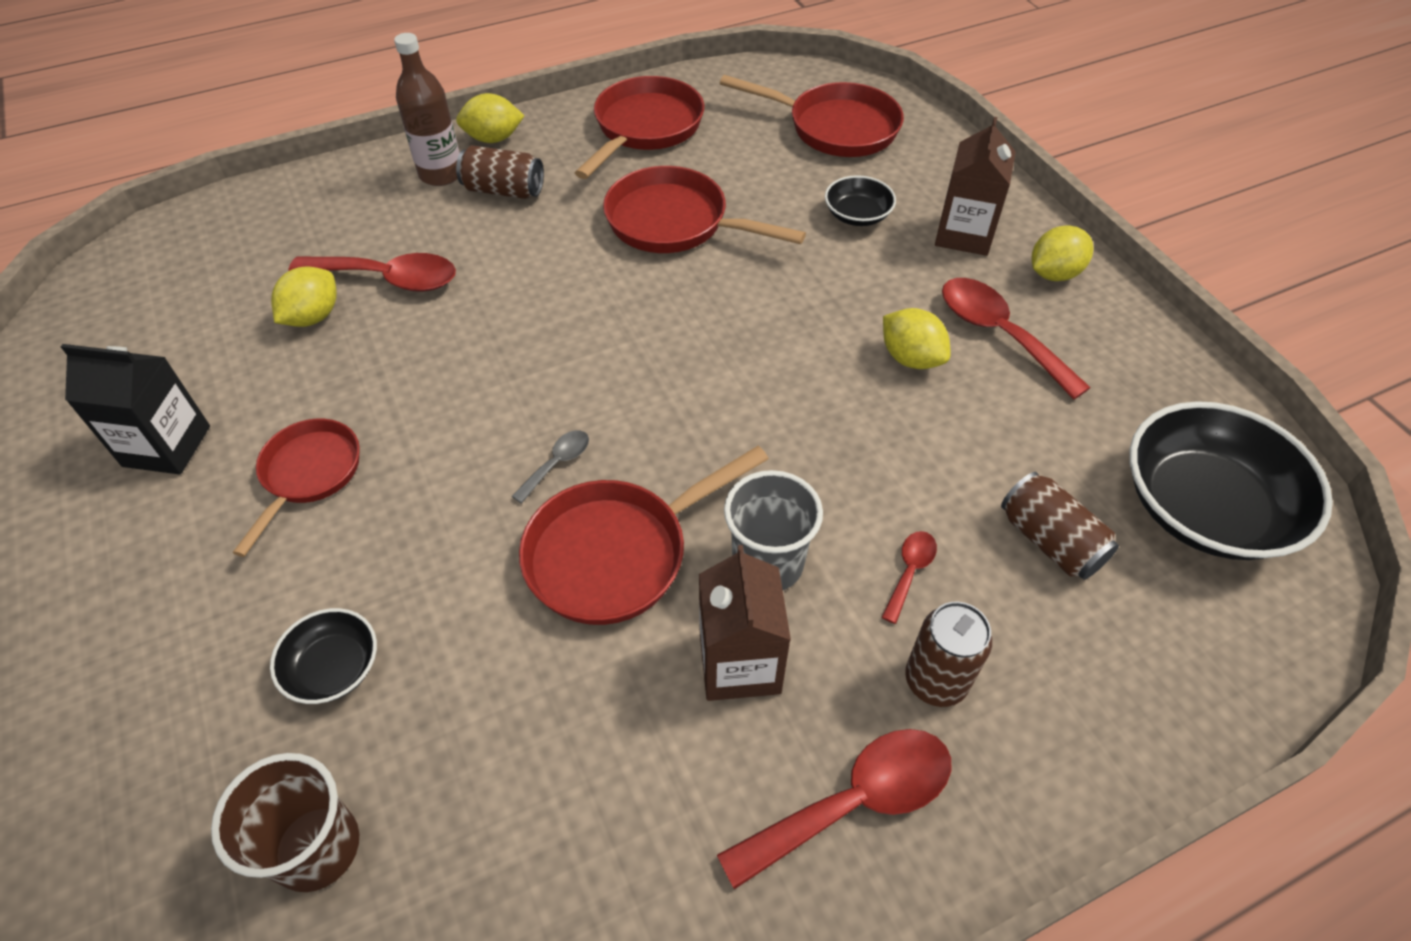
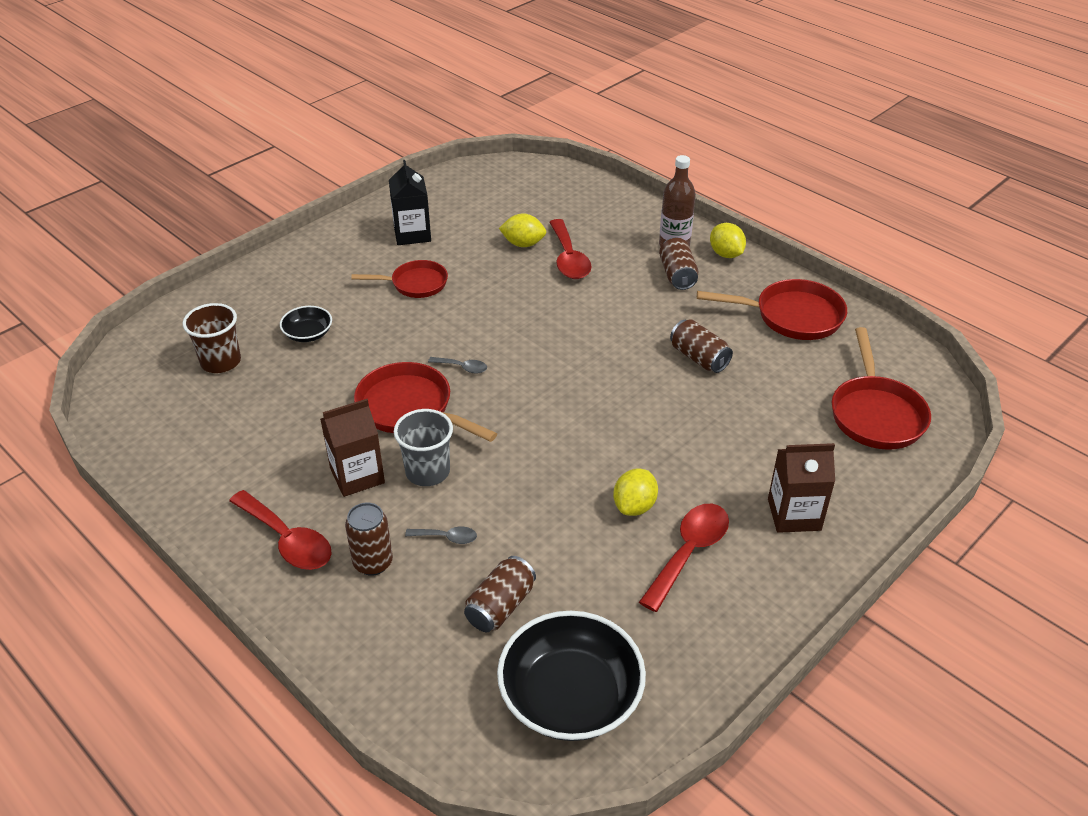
camera: 70 degrees right, 10 degrees down
red pan [603,166,806,253] -> brown can [670,319,733,373]
black bowl [825,175,896,226] -> none
red spoon [881,531,937,624] -> grey spoon [405,526,477,544]
yellow lemon [1031,225,1094,281] -> none

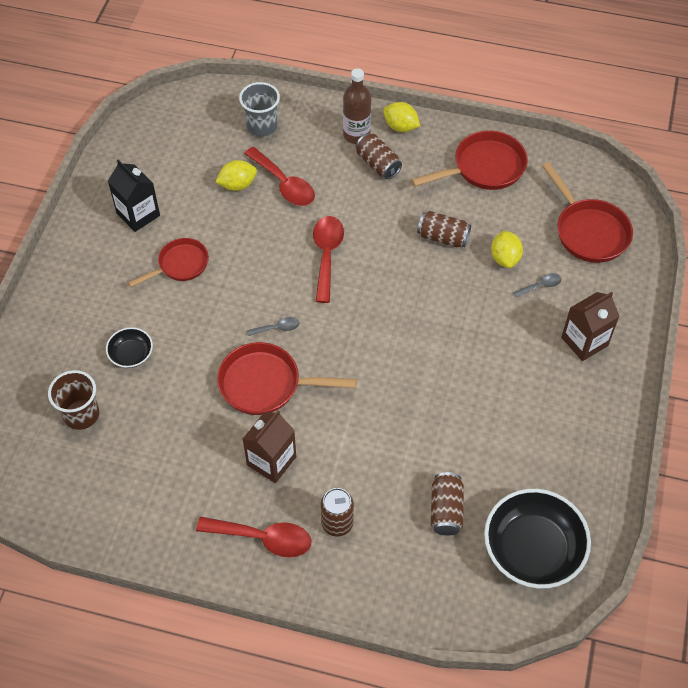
camera: 30 degrees left, 15 degrees up
grey cup [394,409,453,486] -> grey cup moved to [239,82,280,137]
grey spoon [405,526,477,544] -> grey spoon moved to [513,273,561,298]
yellow lemon [613,469,658,516] -> yellow lemon moved to [491,230,523,268]
red spoon [639,504,729,612] -> red spoon moved to [313,216,344,303]

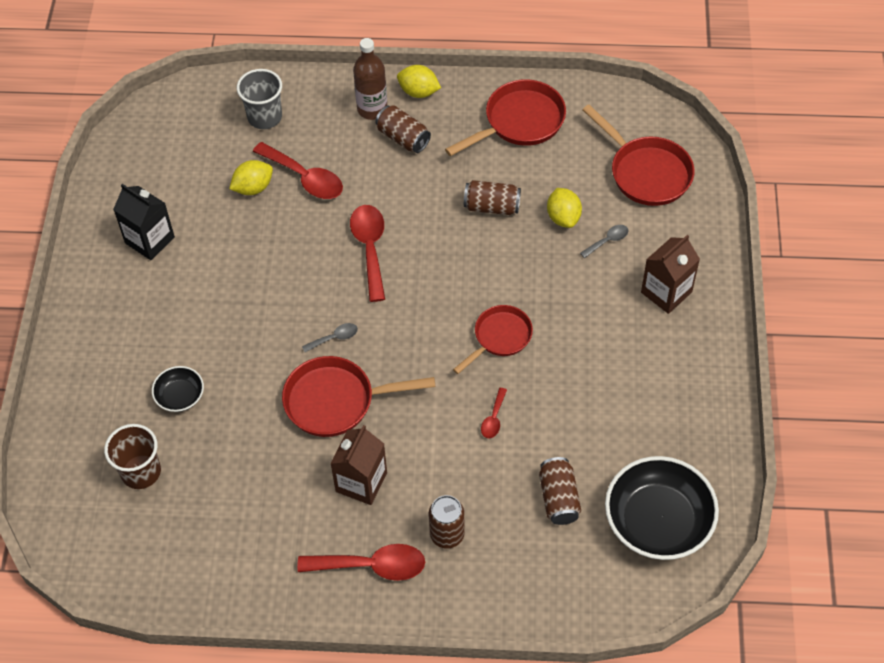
camera: 10 degrees left, 0 degrees up
red pan [128,238,209,287] -> red pan moved to [453,305,533,374]
none -> red spoon [481,388,507,438]

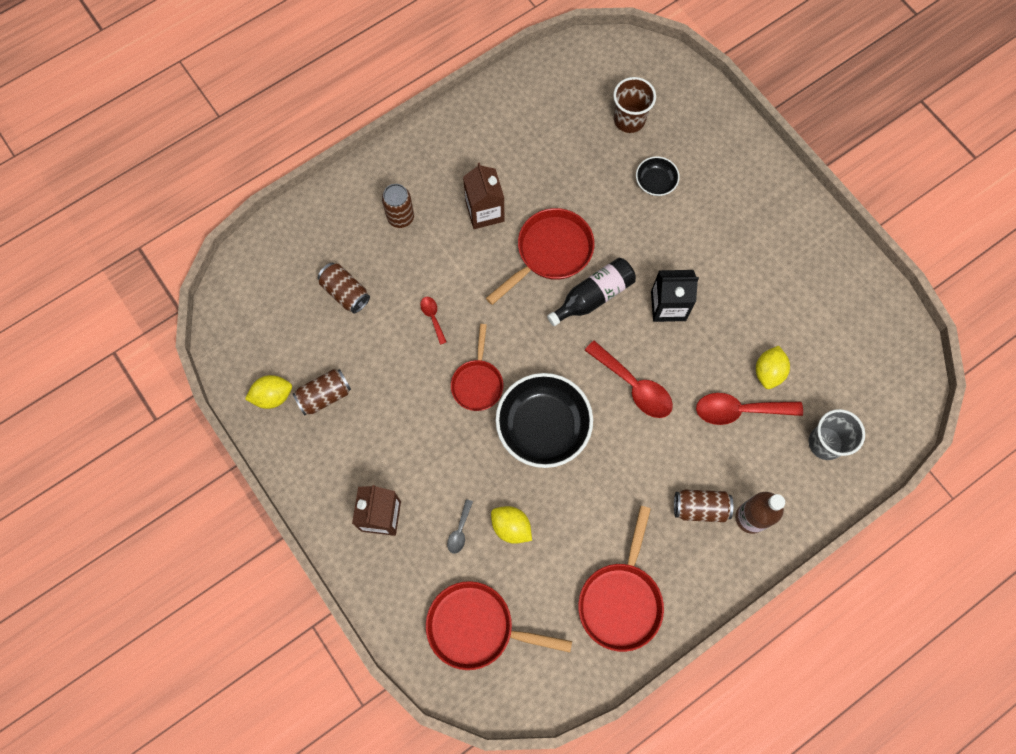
camera: 140 degrees right, 15 degrees up
black carton [113,184,175,260] -> black carton moved to [651,270,699,322]
red spoon [297,544,425,581] -> none
grey spoon [302,323,358,352] -> black bottle [547,258,636,326]
yellow lemon [397,65,441,98] -> yellow lemon moved to [245,375,292,409]
brown can [464,180,521,215] -> brown can moved to [293,369,351,416]
black bowl [605,456,719,560] -> black bowl moved to [496,373,593,468]

